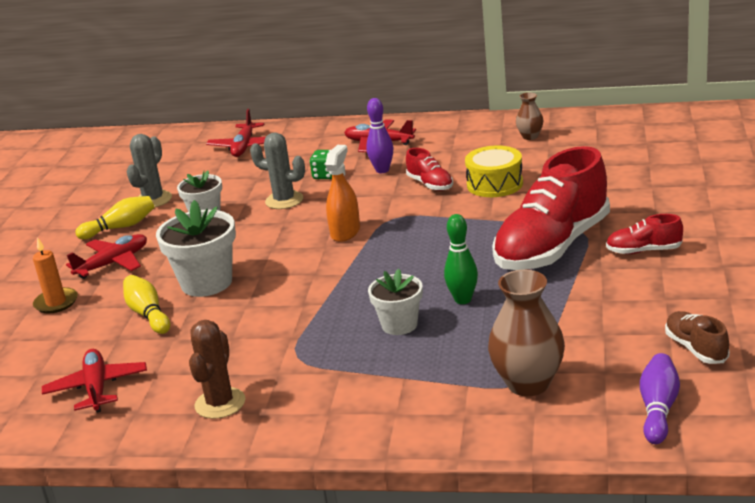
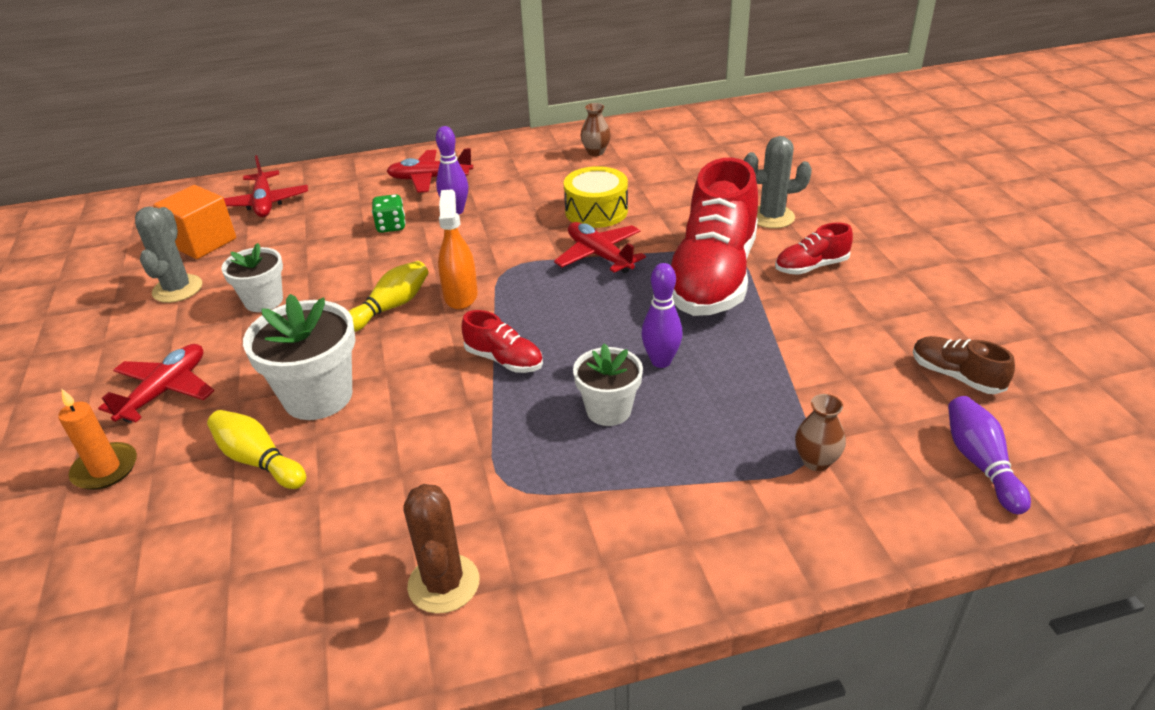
camera: 25 degrees left, 10 degrees up
red plane [42,349,147,412] -> red plane moved to [554,222,646,273]
yellow bowling pin [75,196,155,239] -> yellow bowling pin moved to [349,261,428,332]
grey cactus [250,132,305,209] -> grey cactus moved to [744,136,812,228]
red shoe [406,148,453,191] -> red shoe moved to [462,310,543,373]
green bowling pin [444,214,478,304] -> purple bowling pin [641,263,683,368]
brown vase [488,270,565,396] -> brown vase [795,394,846,471], size x0.53
none -> orange cube [153,185,236,259]

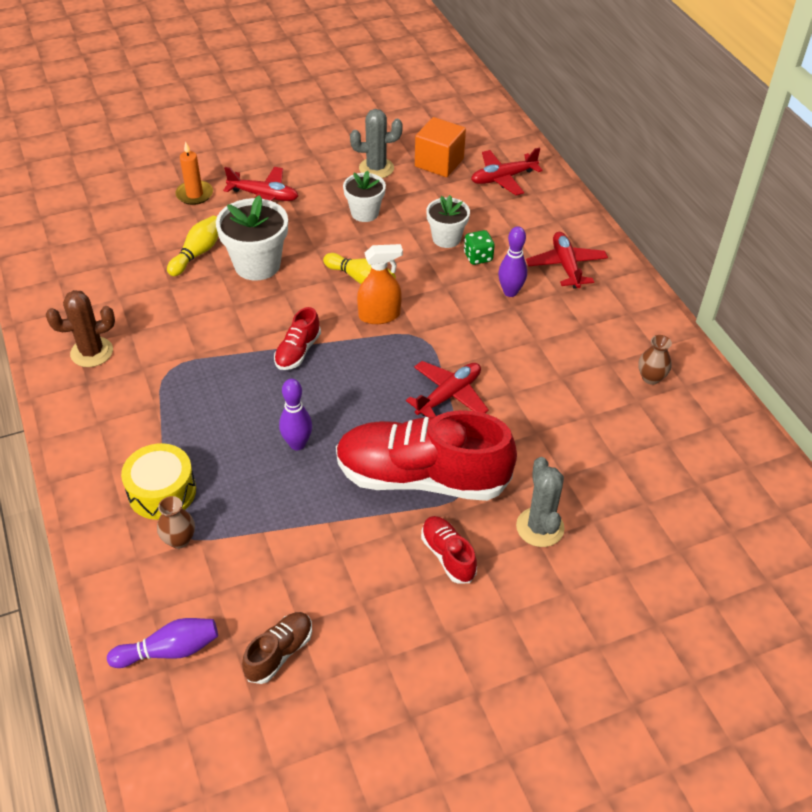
camera: 80 degrees right, 10 degrees up
yellow drum [564,166,628,228] -> yellow drum moved to [121,443,196,520]
white flower pot [573,343,643,426] -> white flower pot moved to [426,195,470,248]

